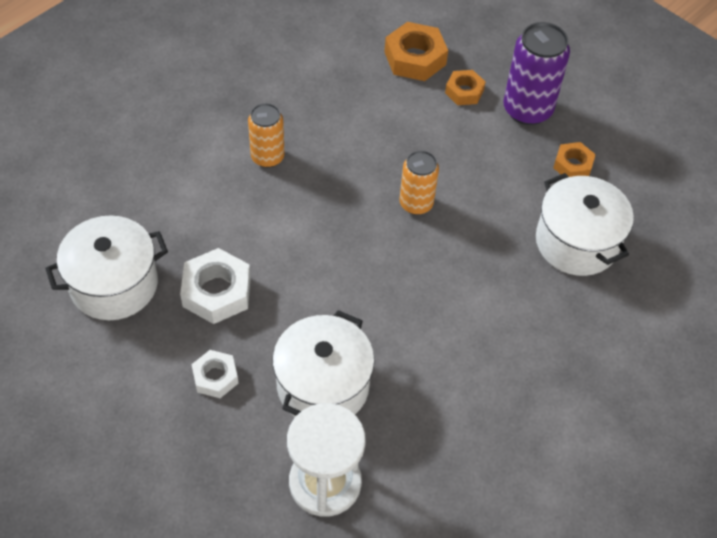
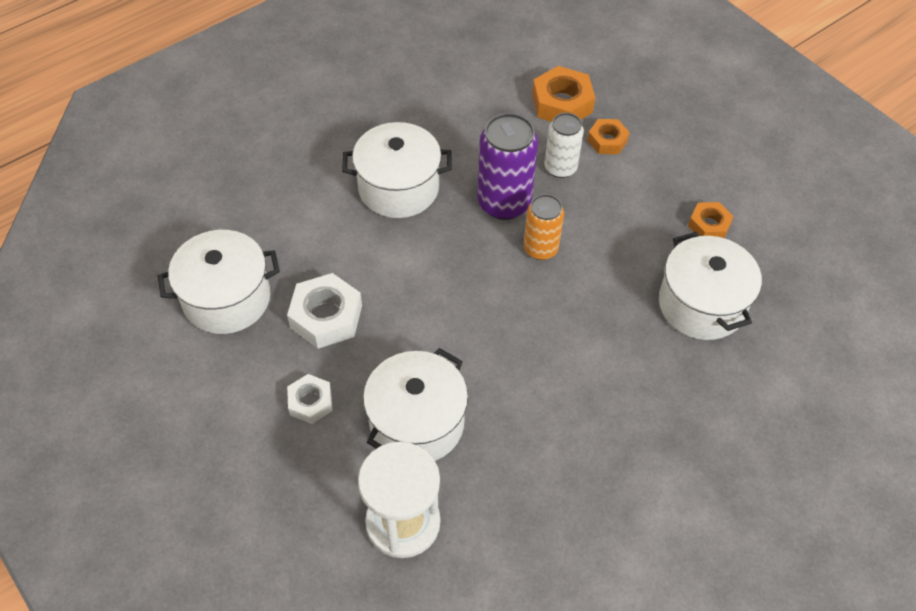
camera: 10 degrees right, 0 degrees up
orange can [248,103,284,168] -> white pot [342,122,452,218]
purple can [503,22,570,125] -> purple can moved to [477,113,538,220]
none -> white can [545,113,584,178]

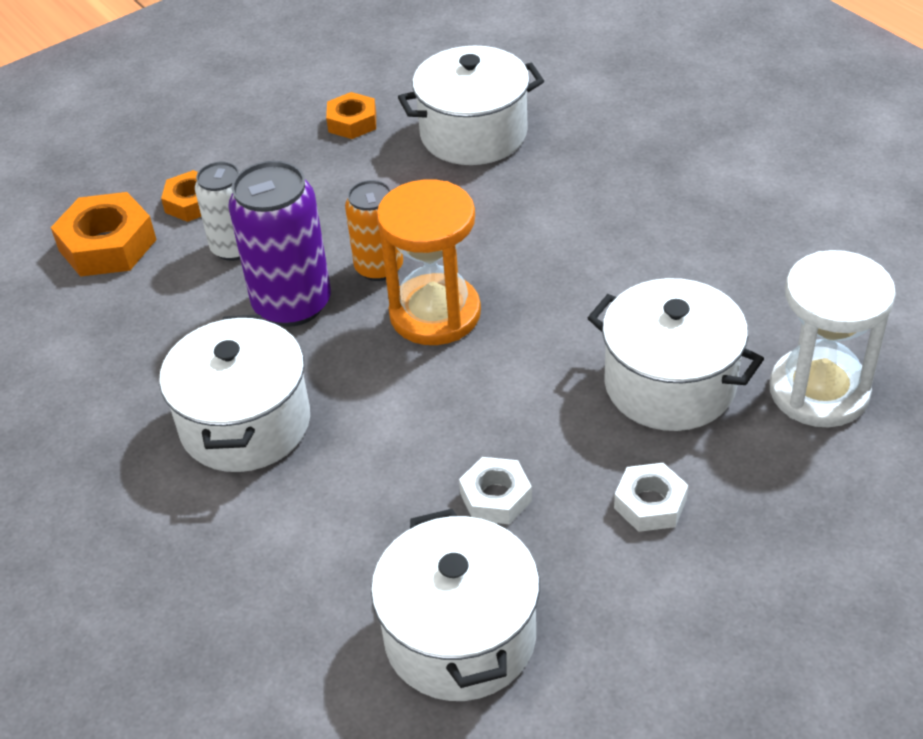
camera: 85 degrees left, 10 degrees down
white nut [287,273,362,349] -> white nut [459,457,532,524], size x0.61
none -> orange hourglass [377,179,481,345]

